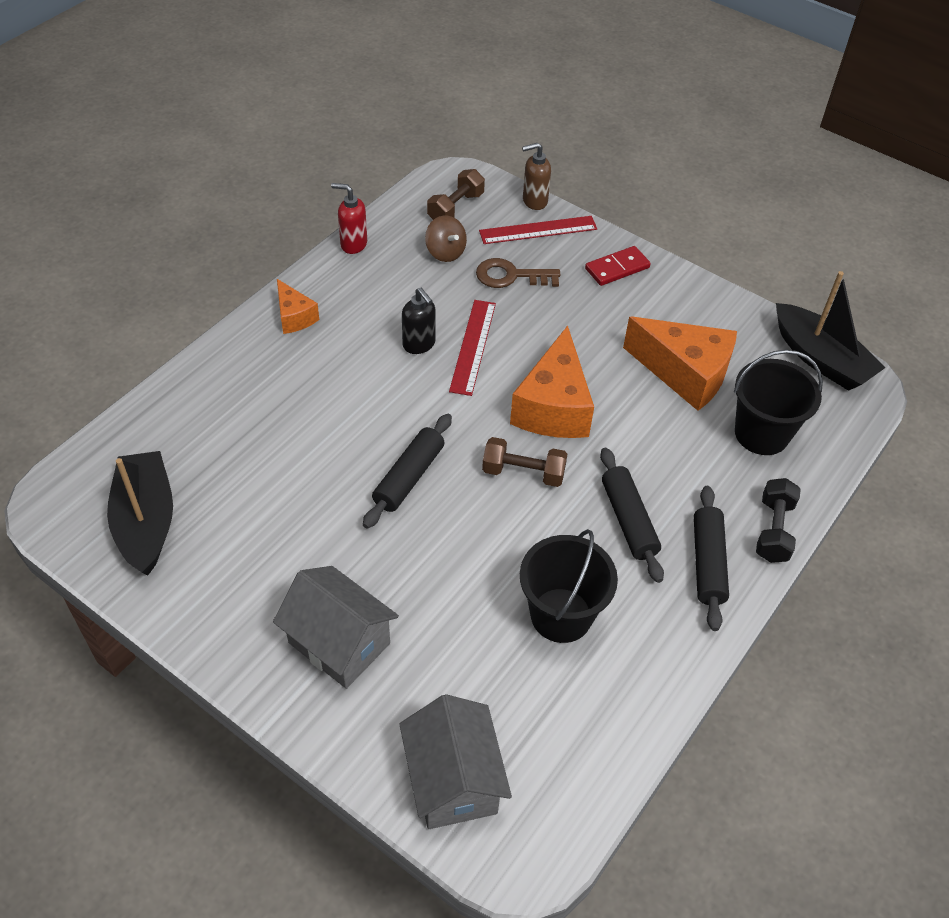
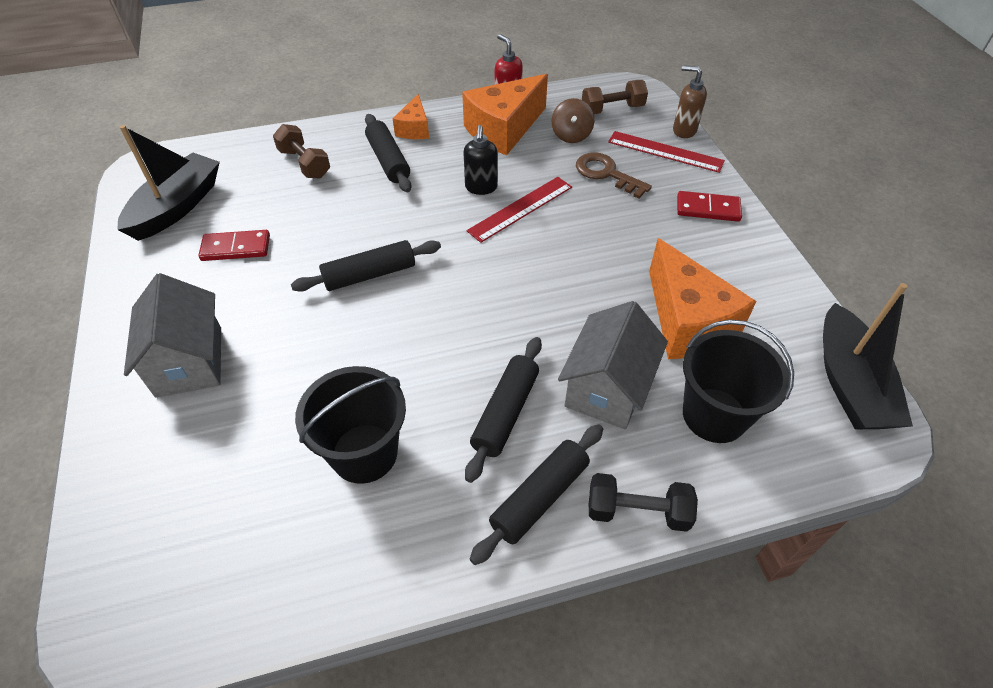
camera: 40 degrees right, 0 degrees up
grey house [399,694,512,829] -> grey house moved to [558,301,668,429]
brown dumbbell [482,437,567,487] -> brown dumbbell moved to [273,124,330,179]
orange cheese [510,326,594,438] -> orange cheese moved to [462,74,548,155]
black dumbbell [756,478,801,563] -> black dumbbell turned 45 degrees clockwise [589,473,698,532]
none -> red domino [198,230,270,261]
none -> black rolling pin [365,114,412,192]

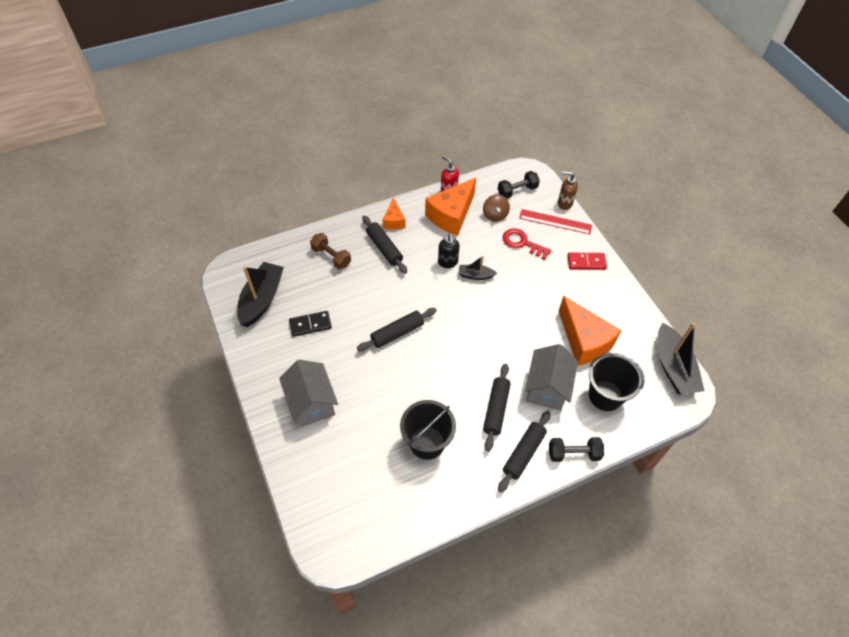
camera: 10 degrees left, 5 degrees up
red domino [198,230,270,261] -> black domino [289,311,332,337]
red ruler [467,177,572,243] -> black boat [459,256,497,280]
brown key [576,152,652,199] -> red key [503,228,551,260]
brown dumbbell [582,80,648,114] -> black dumbbell [498,171,540,199]

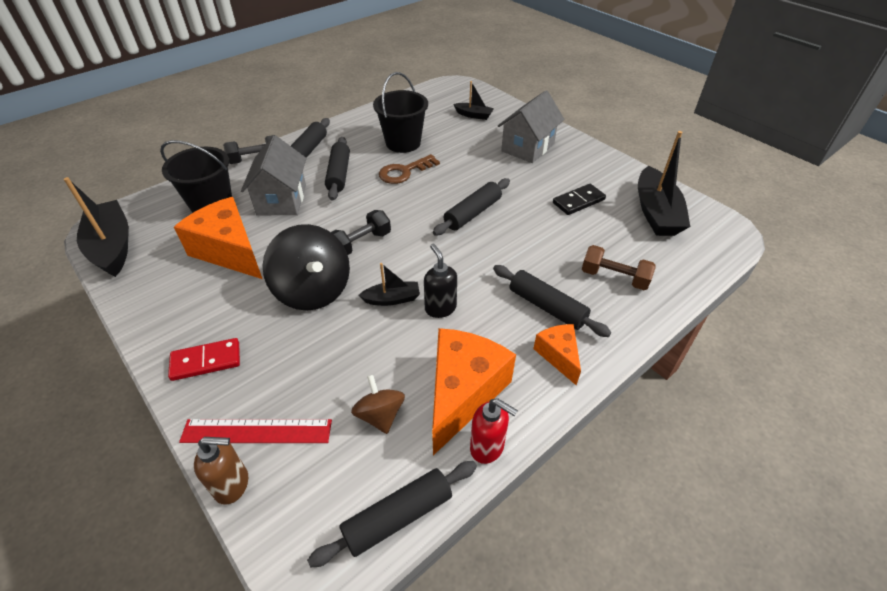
camera: 165 degrees right, 10 degrees down
grey house [279,360,338,427] -> grey house turned 75 degrees clockwise [498,90,564,163]
black dumbbell [498,171,540,199] -> black dumbbell moved to [331,210,391,255]
red key [503,228,551,260] -> none
none -> black spinning top [263,224,350,311]
none -> black rolling pin [307,461,477,567]
none -> brown key [379,154,440,184]
none -> black boat [454,81,494,120]

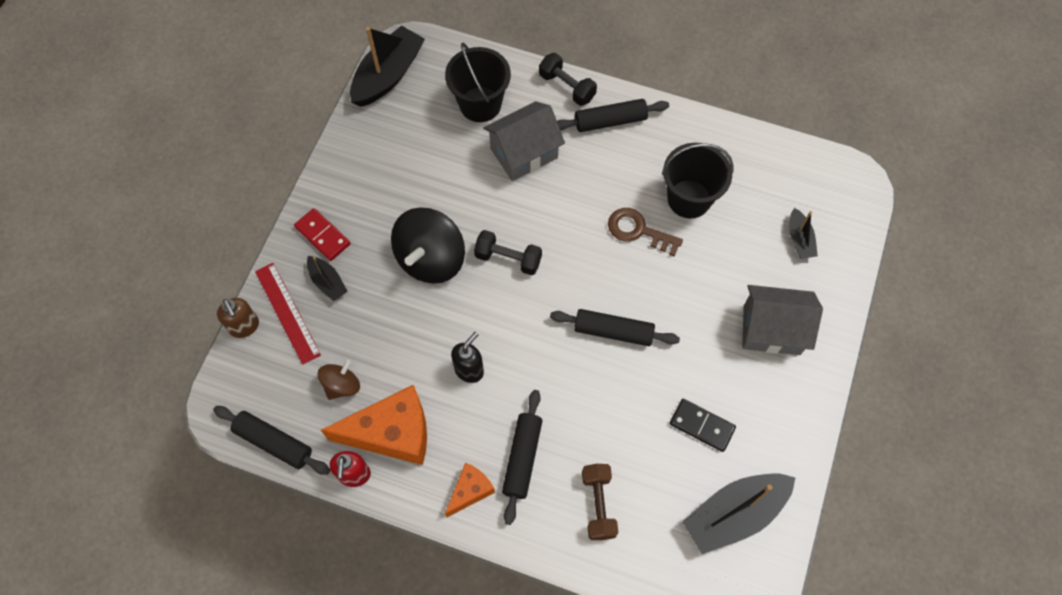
camera: 60 degrees right, 20 degrees up
orange cheese [174,197,262,279] -> none
black rolling pin [325,137,350,201] -> none
black boat [358,263,420,306] -> black boat moved to [307,256,348,301]

